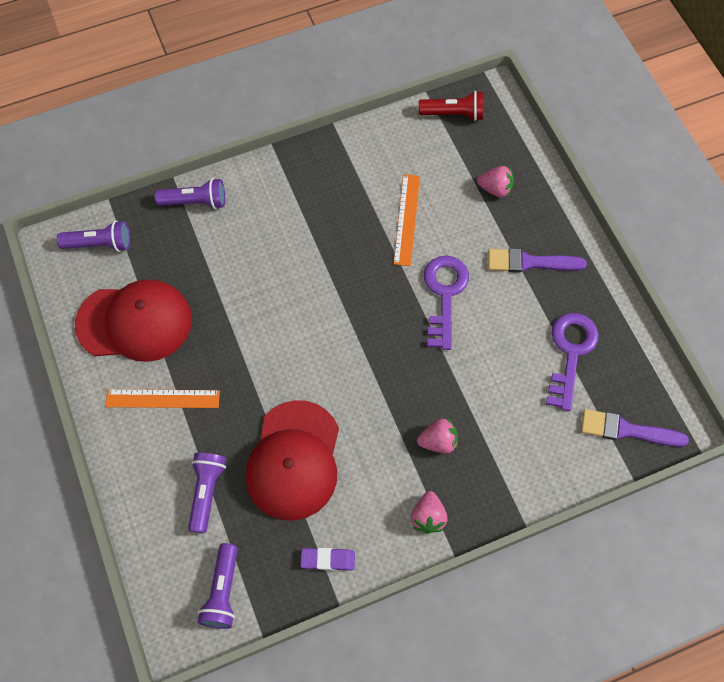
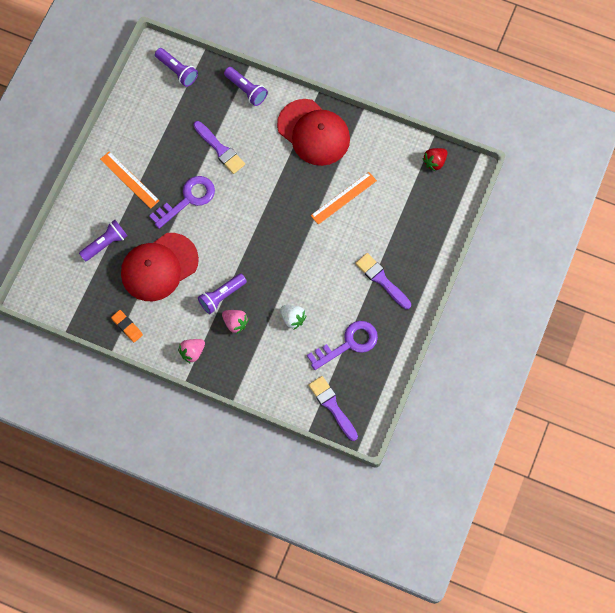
camera: 45 degrees right, 5 degrees up
red cap [75,280,192,362] -> red cap moved to [277,99,350,166]
purple flashlight [198,543,238,629] -> purple flashlight moved to [198,274,247,314]
purple eraser [300,548,355,571] -> orange eraser [111,310,143,342]
red flashlight [419,91,483,121] -> red strawberry [422,148,448,172]
purple key [424,255,469,350] -> purple key moved to [149,176,215,229]
pink strawberry [477,166,514,198] -> none
none -> purple brush [193,121,245,174]
none -> white strawberry [280,305,307,330]

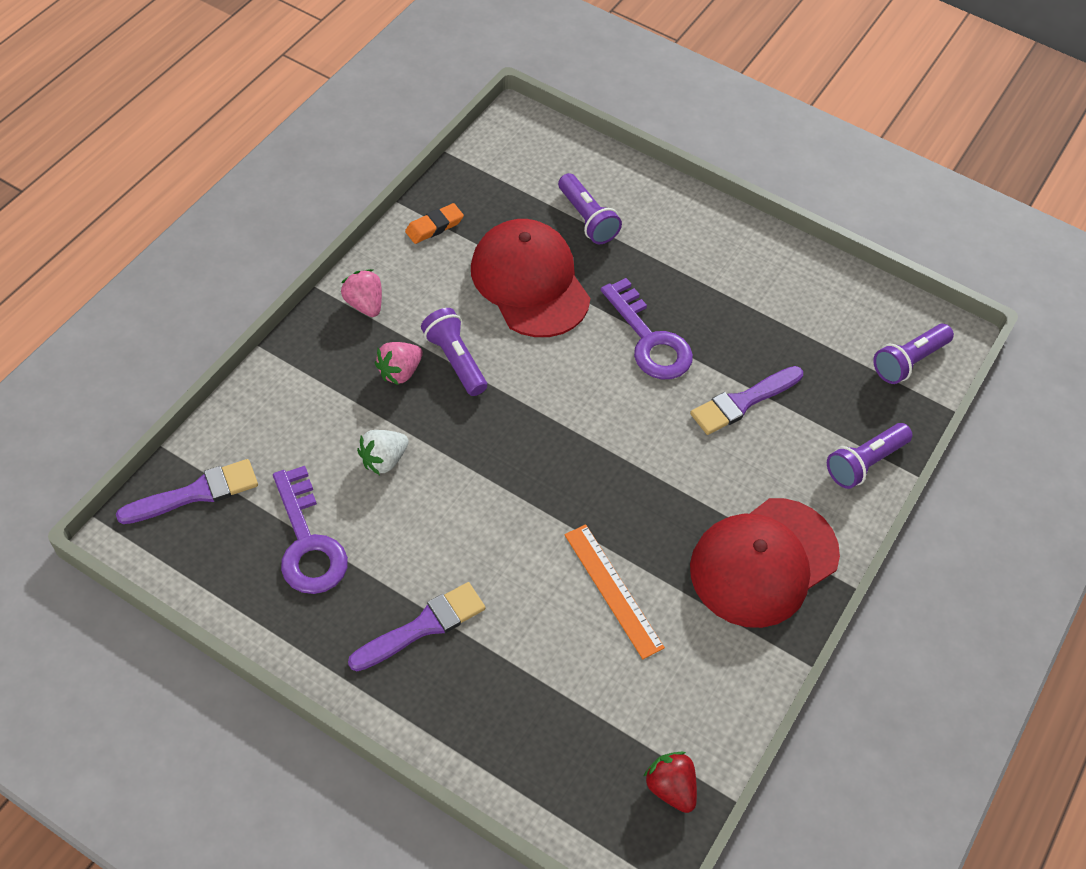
camera: 95 degrees right, 15 degrees down
orange ruler [100,151,160,209] -> none

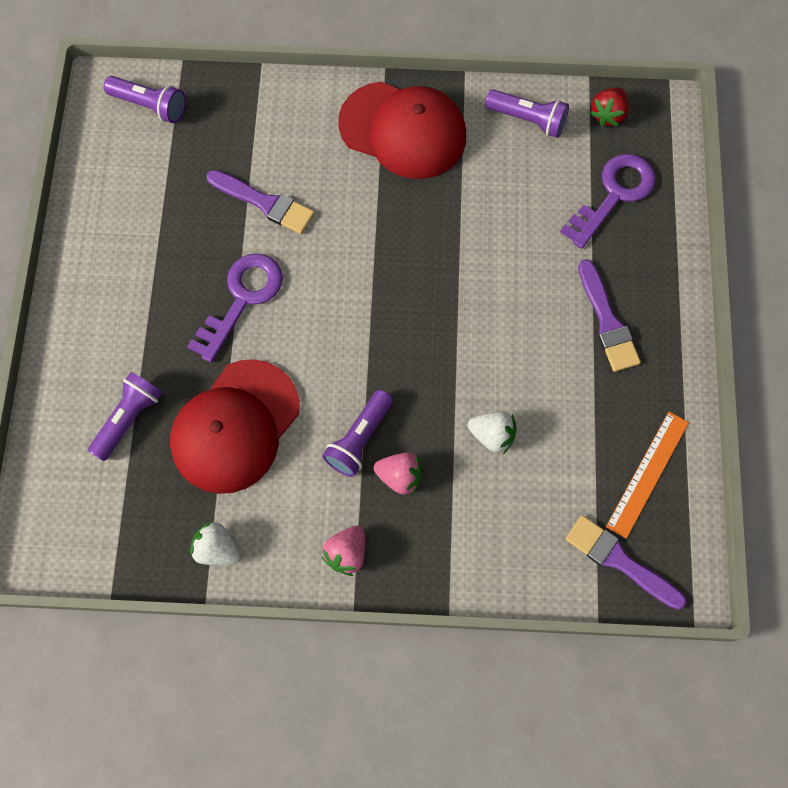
camera: 115 degrees left, 15 degrees up
purple key [273,466,348,594] -> purple key moved to [560,154,656,249]
purple brush [348,582,486,671] -> purple brush turned 135 degrees counterclockwise [578,259,641,372]
orange eraser [405,203,464,244] -> white strawberry [190,522,241,565]
orange ruler [565,524,665,659] -> orange ruler moved to [606,412,689,539]
purple flashlight [827,423,913,489] -> purple flashlight moved to [485,89,569,138]

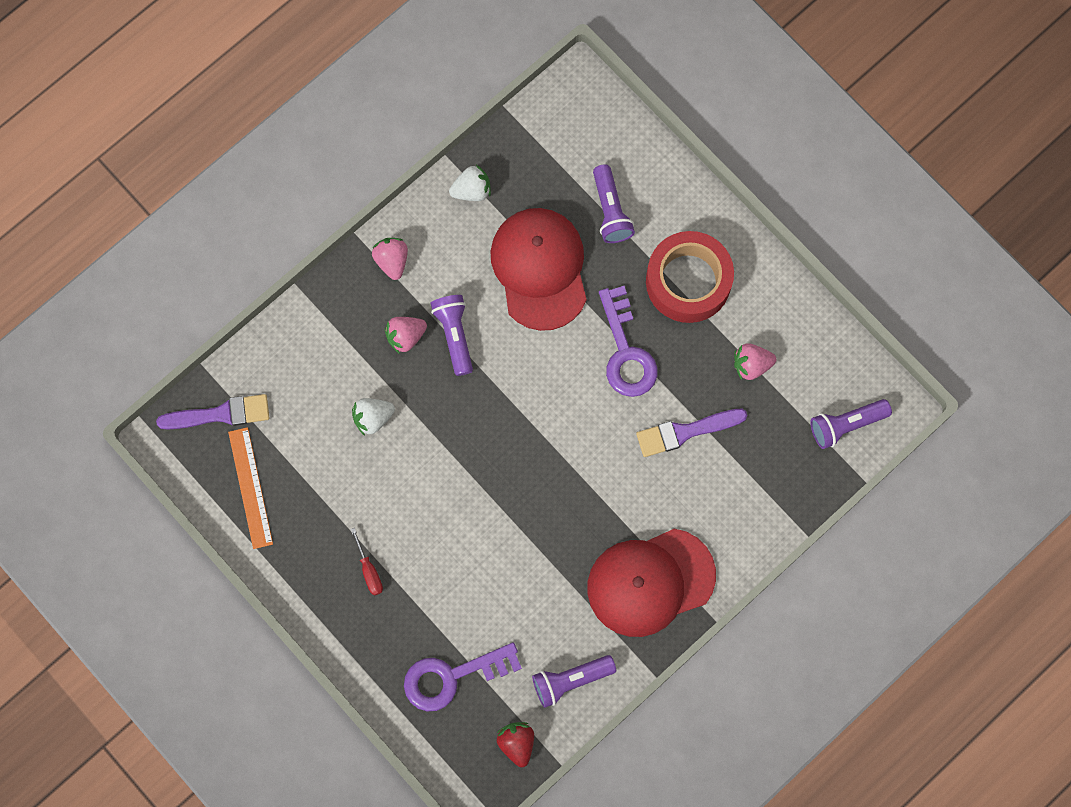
camera: 135 degrees right, 5 degrees up
purple key [560,154,656,249] -> purple key turned 75 degrees clockwise [404,642,522,711]
purple brush [578,259,641,372] -> red screwdriver [350,528,383,596]
none -> red tape [646,231,734,323]
none -> pink strawberry [734,343,776,380]

